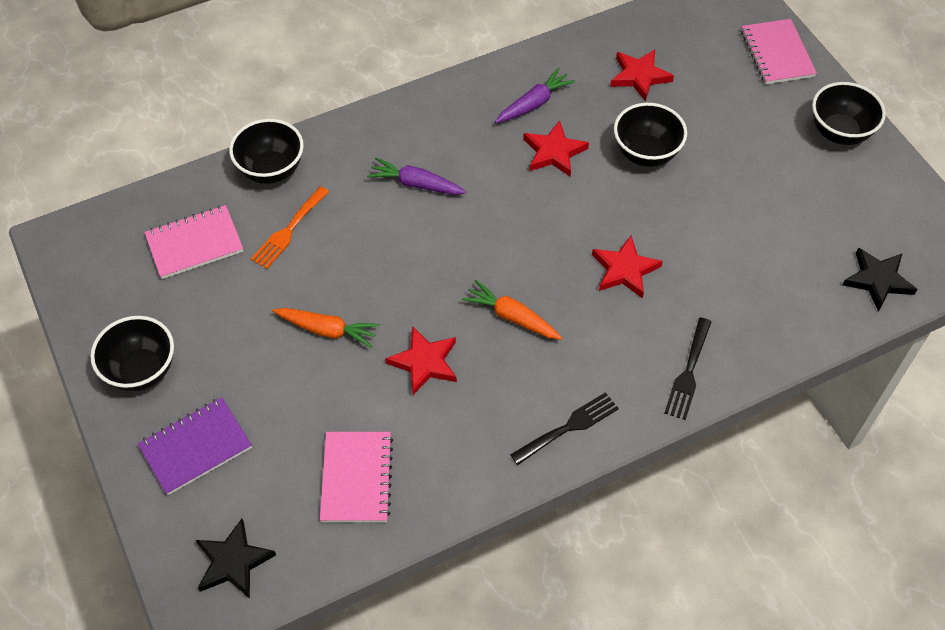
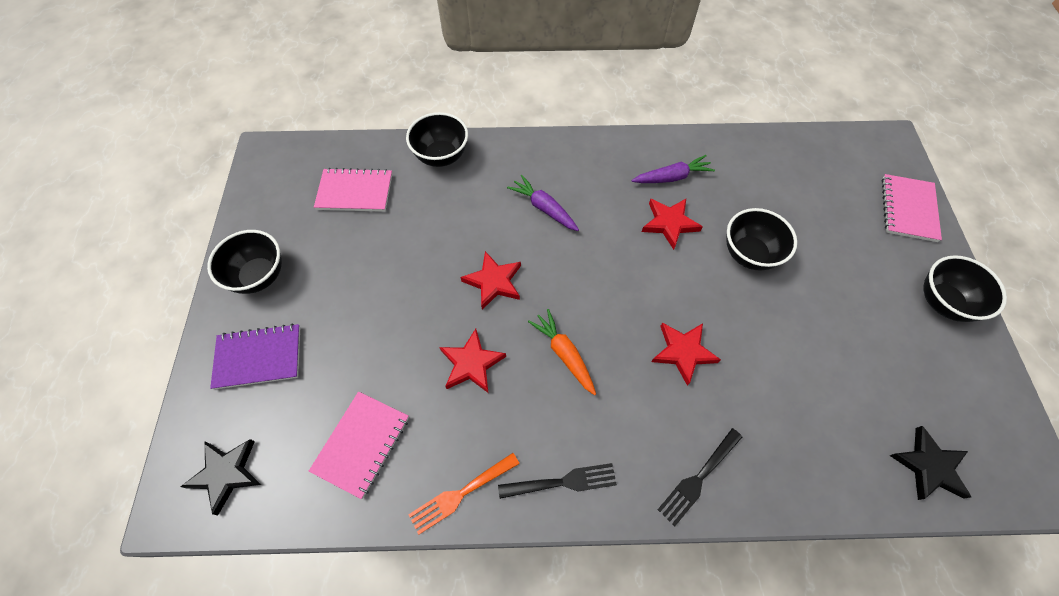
camera: 25 degrees right, 5 degrees up
orange fork [251,186,329,269] -> orange fork moved to [408,453,520,535]
orange carrot [273,308,380,348] -> none
red star [610,50,674,102] -> red star moved to [461,251,521,310]

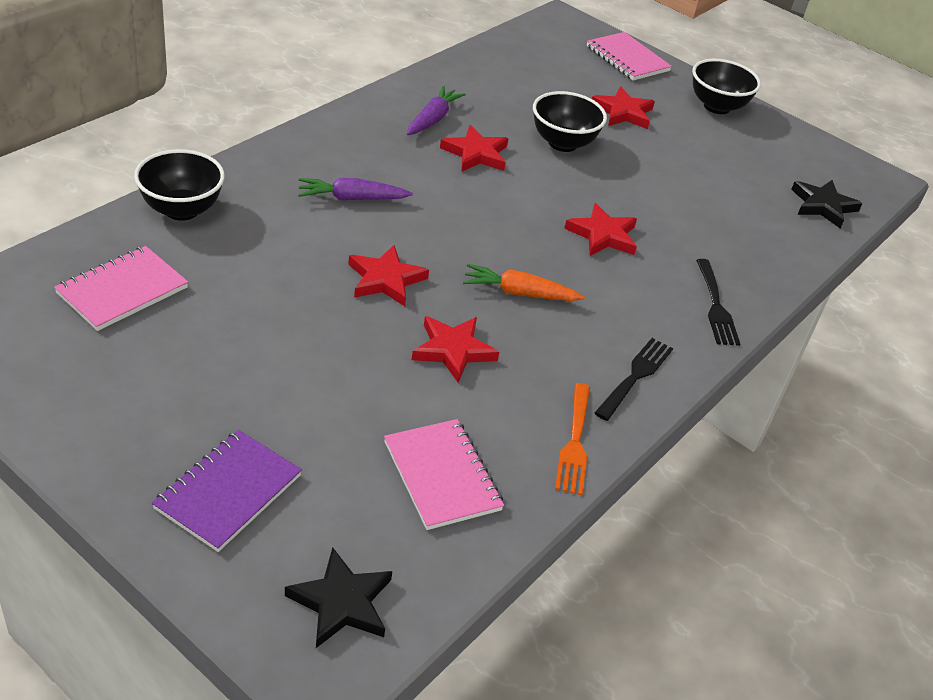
camera: 55 degrees left, 20 degrees down
black bowl [207,230,282,294] -> none
none -> red star [592,87,655,129]

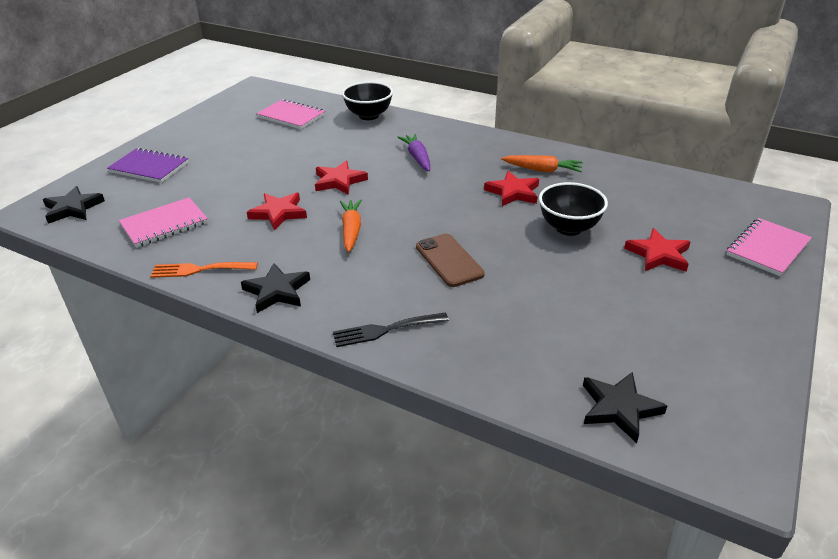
camera: 85 degrees right, 5 degrees down
purple carrot [407,86,466,135] -> orange carrot [501,155,583,173]
red star [564,203,637,256] -> brown phone [416,234,485,287]
black fork [595,338,673,421] -> black star [241,263,310,313]
black bowl [692,59,761,114] -> none

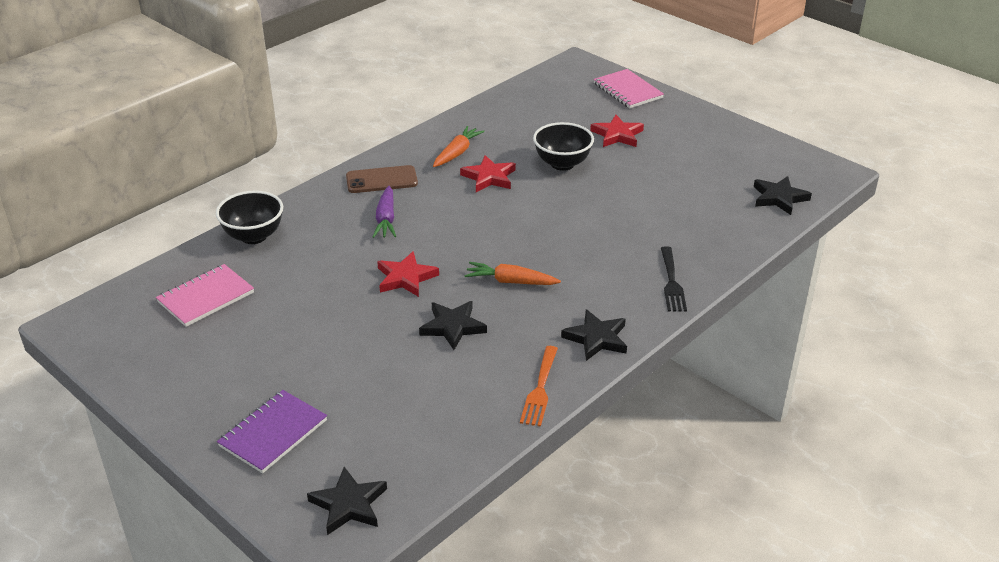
camera: 75 degrees left, 0 degrees up
pink notebook [119,197,208,248] -> none
red star [247,192,307,231] -> black star [419,301,487,350]
purple carrot [398,134,430,171] -> purple carrot turned 90 degrees counterclockwise [373,186,396,238]
brown phone [416,234,485,287] -> brown phone moved to [346,165,418,193]

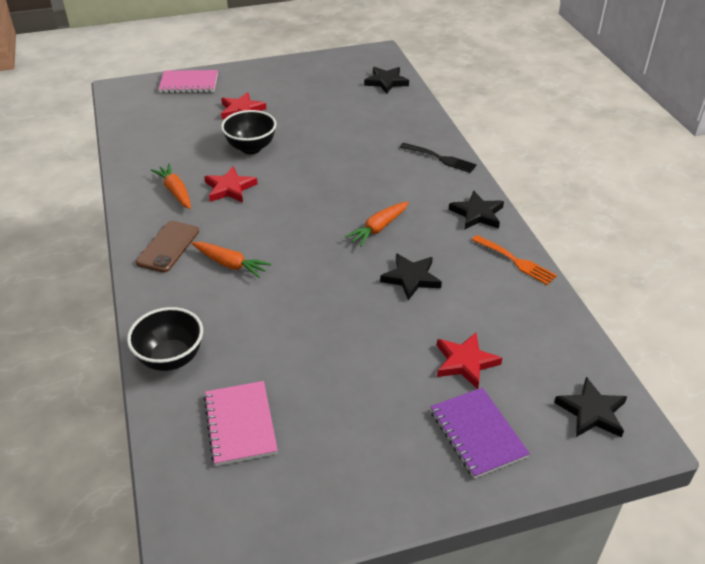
camera: 60 degrees left, 5 degrees up
purple carrot [373,186,396,238] -> orange carrot [192,242,271,278]
red star [377,251,439,297] -> red star moved to [437,333,502,389]

